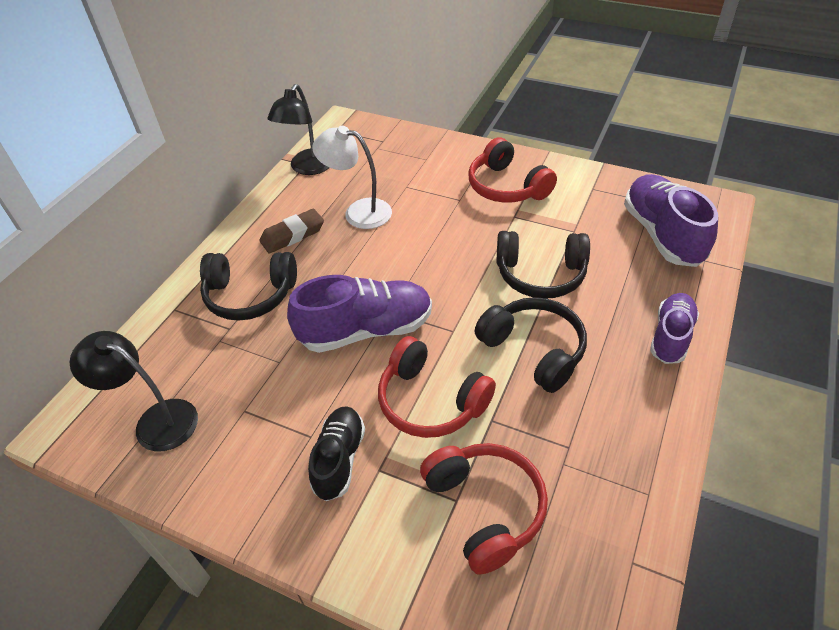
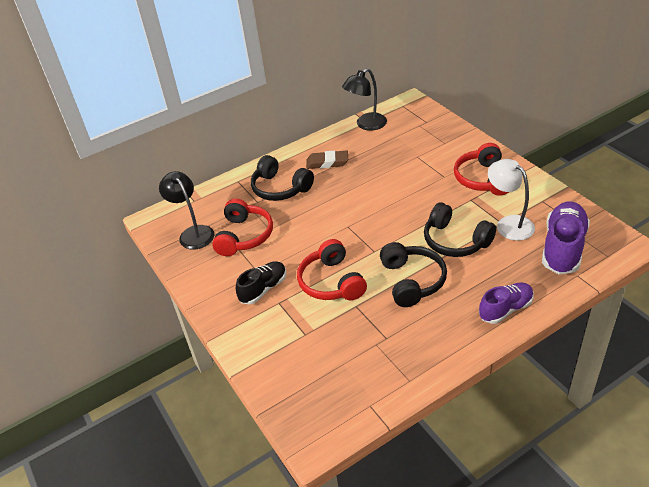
camera: 35 degrees right, 5 degrees down
purple shoe [287,275,432,353] -> none
white lamp [312,126,392,229] -> white lamp moved to [488,159,535,241]
red headphones [420,443,548,575] -> red headphones moved to [212,199,273,256]

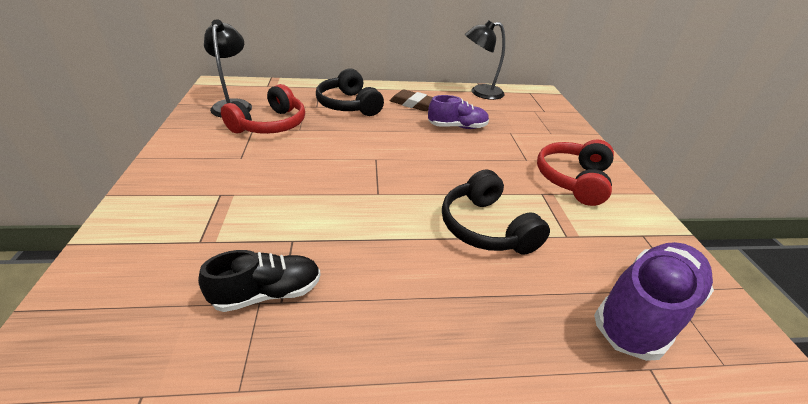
camera: 20 degrees right, 5 degrees down
black shoe [236,261,286,304] -> black shoe moved to [198,250,321,312]
red headphones [297,239,367,300] -> none
black headphones [380,242,447,307] -> none
purple shoe [479,282,534,324] -> purple shoe moved to [428,95,489,129]
white lamp [488,159,535,241] -> none

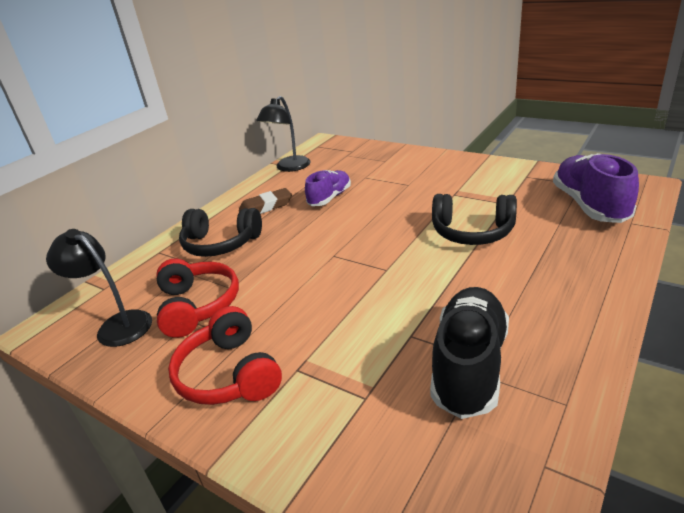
camera: 45 degrees left, 5 degrees down
black shoe [198,250,321,312] -> black shoe [430,287,509,419], size x1.59
red headphones [537,139,614,206] -> red headphones moved to [168,306,282,405]

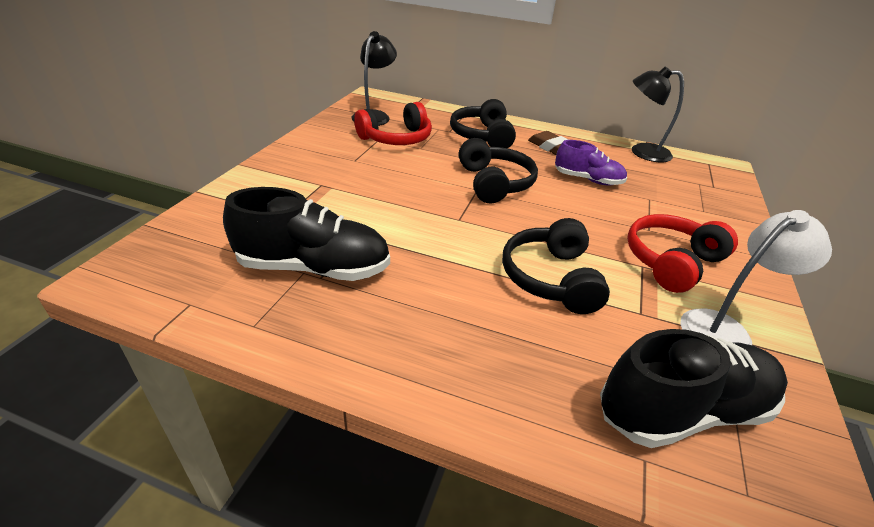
camera: 70 degrees right, 5 degrees up
red headphones [168,306,282,405] -> red headphones moved to [627,214,738,293]
purple shoe [553,153,639,223] -> black shoe [600,329,788,448]
none -> black headphones [459,138,538,203]
none -> white lamp [680,210,832,345]

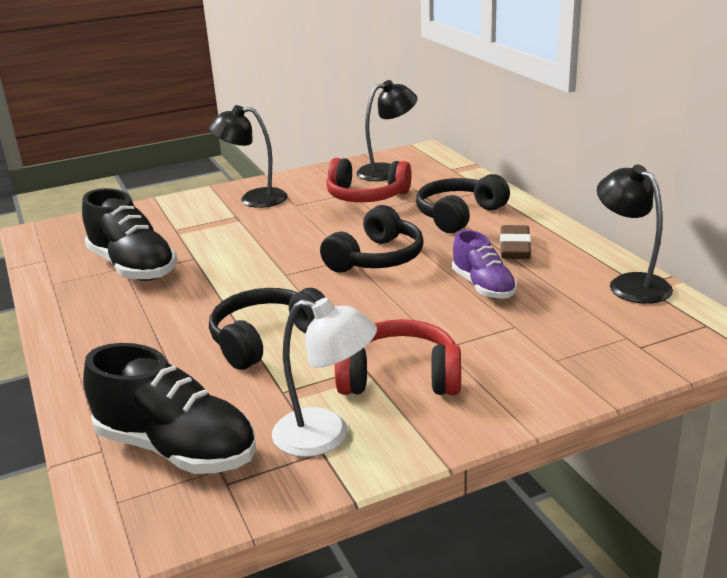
camera: 50 degrees right, 10 degrees down
none -> black lamp [209,105,288,208]

